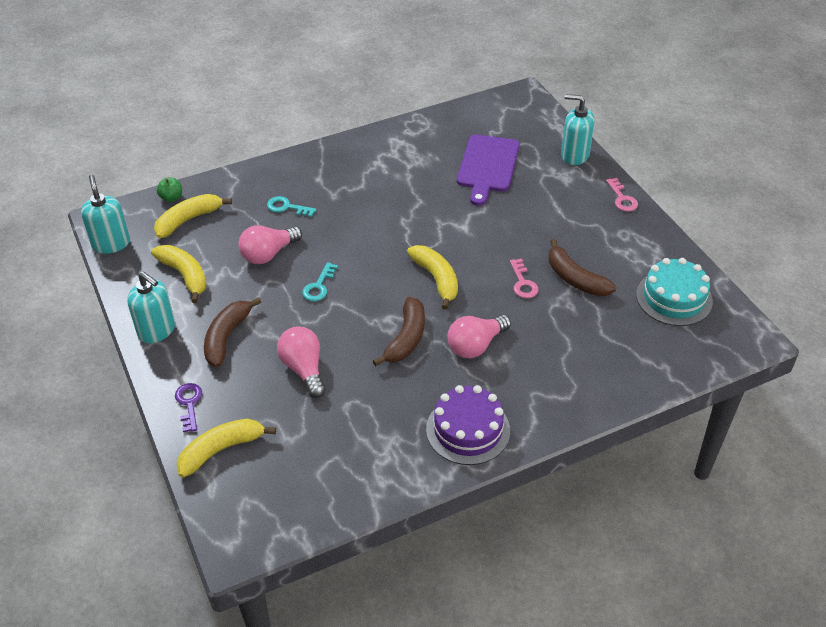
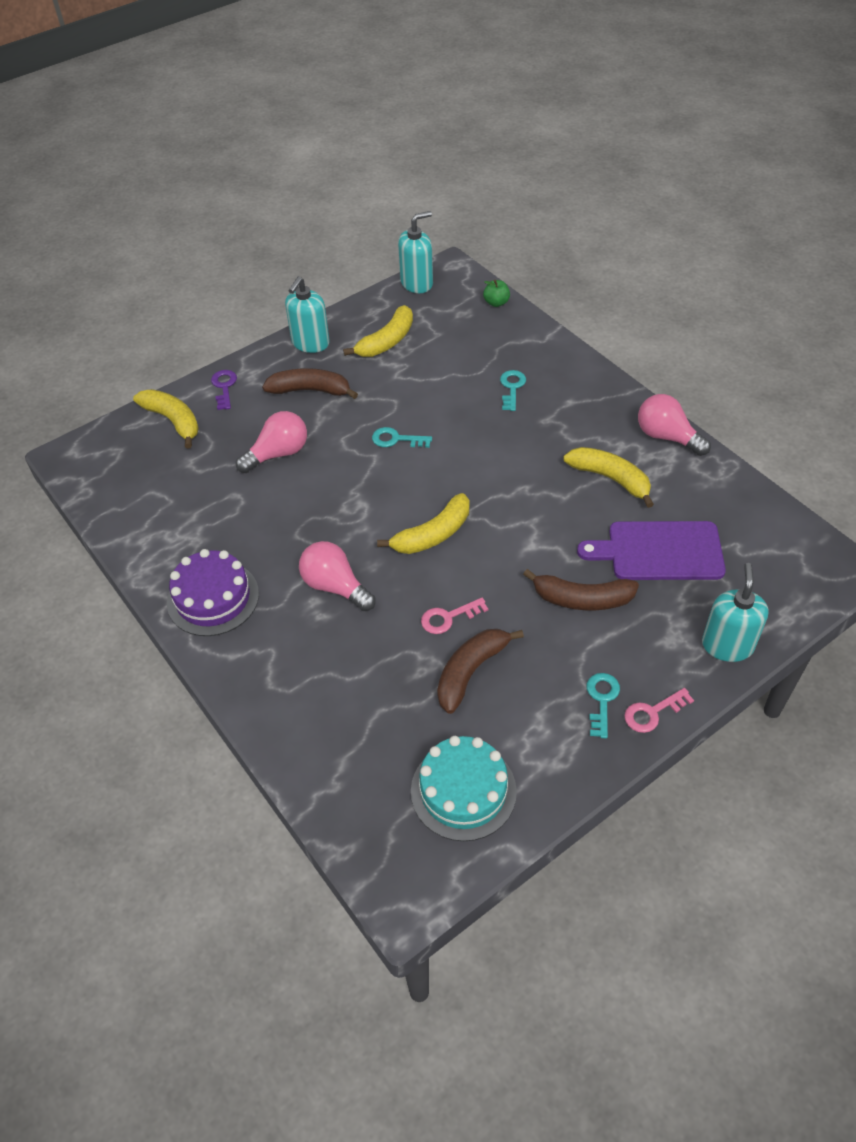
camera: 80 degrees right, 5 degrees up
yellow banana [154,194,232,238] -> yellow banana moved to [563,447,654,508]
purple key [175,383,202,432] -> purple key turned 75 degrees counterclockwise [211,370,237,410]
pink light bulb [238,225,302,264] -> pink light bulb moved to [638,394,711,456]
brown banana [373,297,425,366] -> brown banana moved to [523,569,639,610]
none -> turquoise key [587,673,620,738]

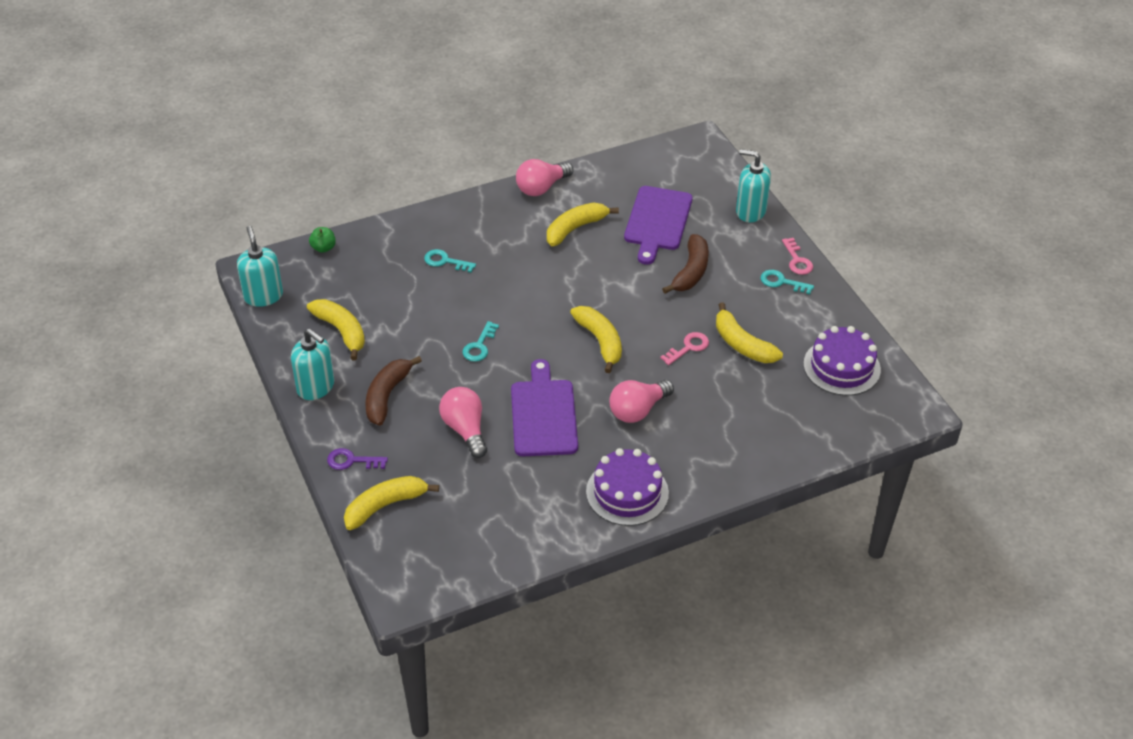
camera: 80 degrees left, 5 degrees down
turquoise cake [411,736,517,841] -> purple cake [803,326,881,396]
pink key [421,598,488,634] -> pink key turned 120 degrees counterclockwise [660,332,709,365]
brown banana [437,629,524,714] -> yellow banana [716,303,783,363]
none -> purple cutting board [511,359,578,456]

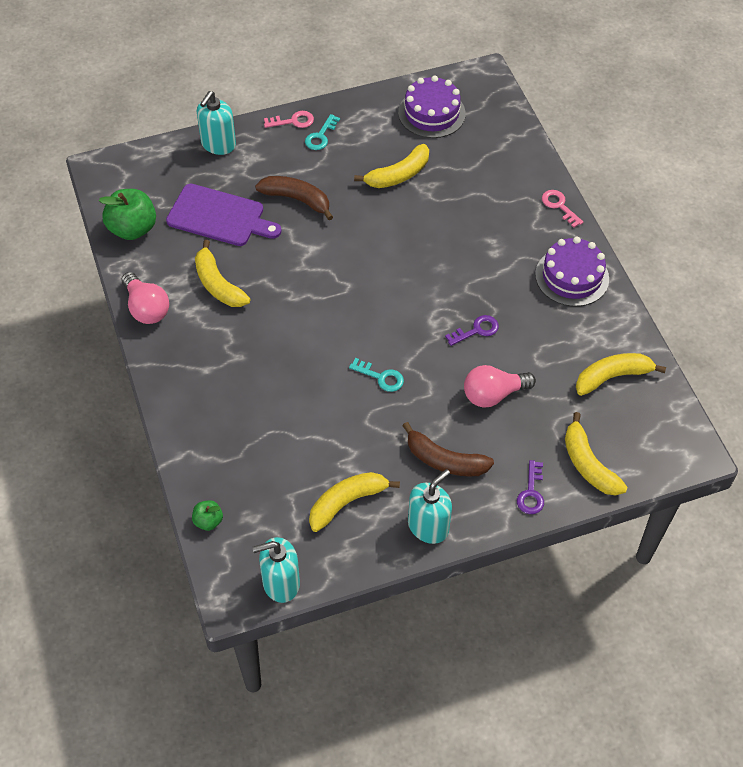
camera: 85 degrees left, 10 degrees up
turquoise key [424,249,476,273] -> none
purple cutting board [511,359,578,456] -> purple key [445,315,499,346]
yellow banana [570,306,622,373] -> yellow banana moved to [576,353,666,396]
pink light bulb [609,380,674,423] -> none
pink key [660,332,709,365] -> pink key moved to [542,190,583,228]
none -> green apple [99,189,156,240]

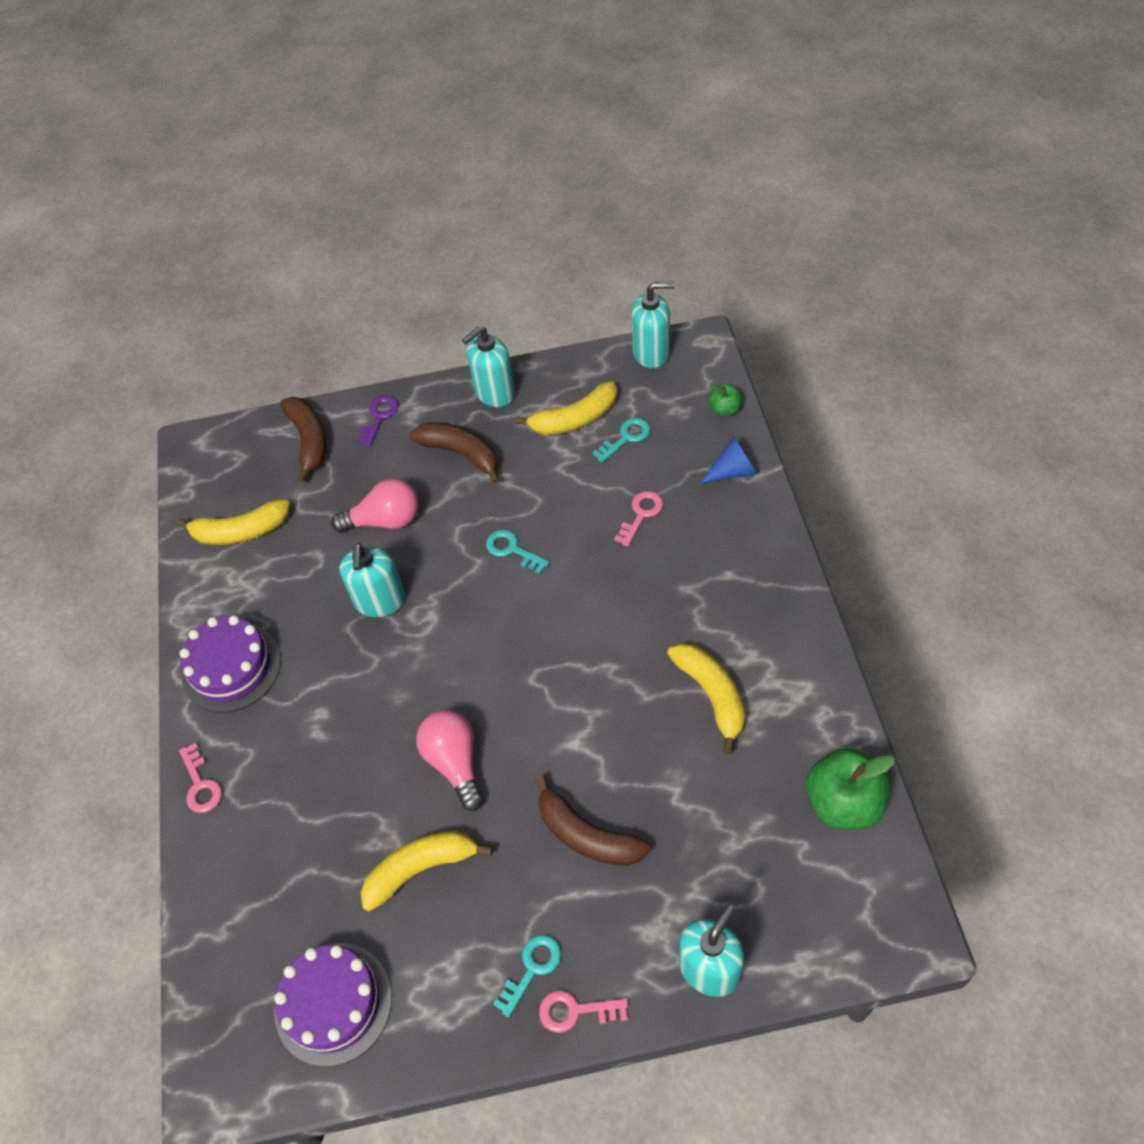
camera: 165 degrees left, 0 degrees up
pink light bulb [121,272,169,324] -> pink light bulb moved to [416,710,484,811]
purple cutting board [166,184,282,246] -> none
purple key [445,315,499,346] -> turquoise soap dispenser [339,543,405,617]
yellow banana [565,412,628,496] -> brown banana [280,397,327,482]
none -> turquoise key [592,418,650,463]
none -> pink key [614,491,663,547]
none -> blue cone [700,436,757,484]

